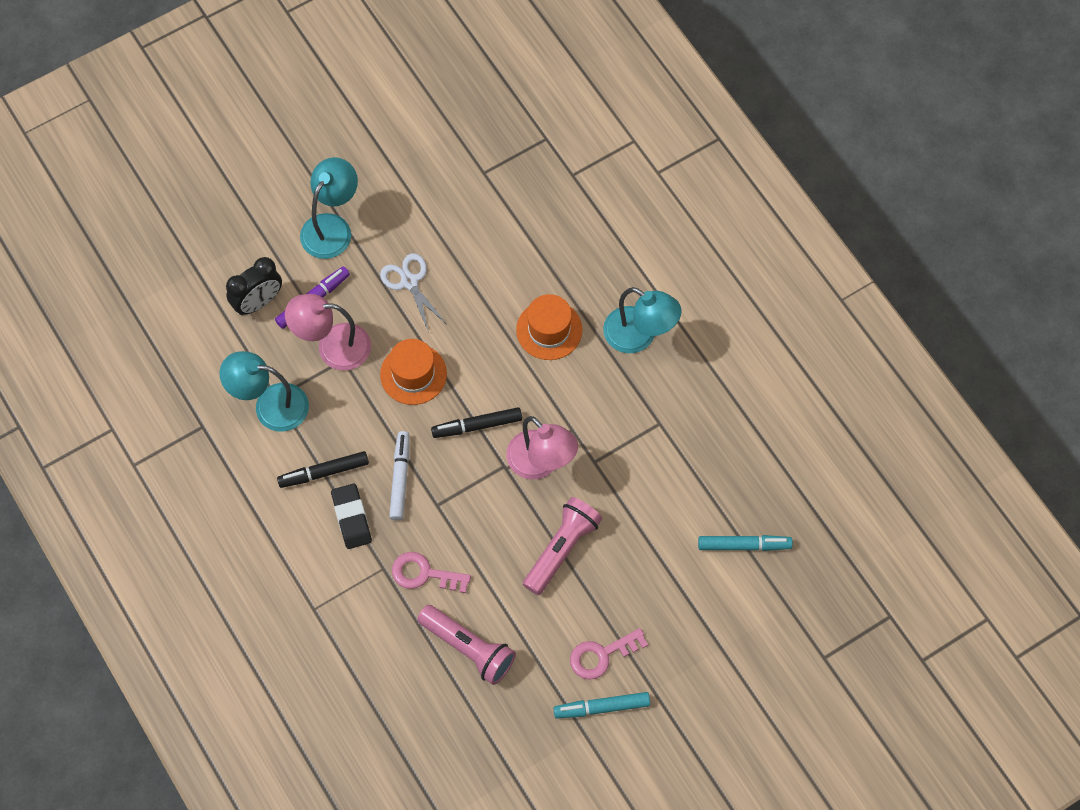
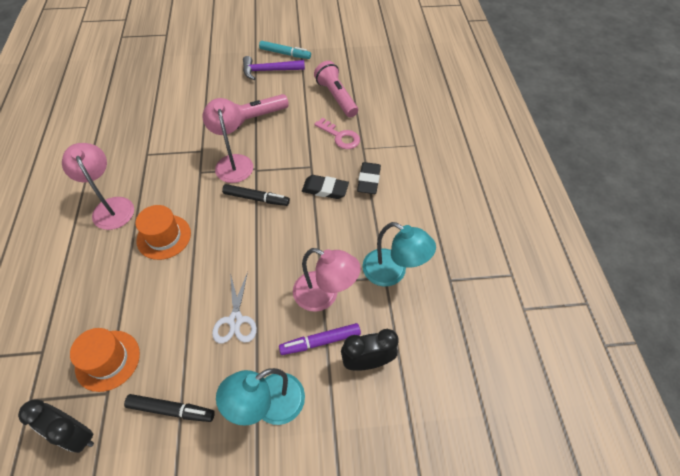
camera: 155 degrees left, 10 degrees down
black marker [277,451,369,488] -> black marker moved to [124,394,215,422]
orange hat [380,339,447,405] -> orange hat moved to [70,328,140,392]
white marker [389,431,409,521] -> black eraser [302,175,349,199]
pink key [570,628,648,680] -> purple hammer [243,56,305,80]
turquoise lamp [603,287,681,353] -> pink lamp [62,143,134,230]
turquoise marker [698,535,793,551] -> none
none -> black clock [18,399,94,453]

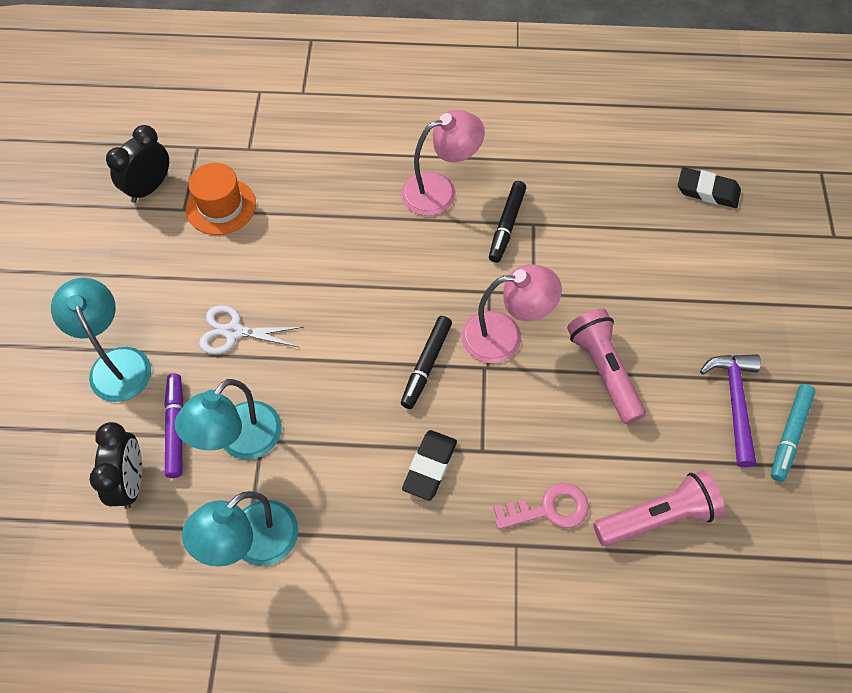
camera: 100 degrees right, 5 degrees up
black marker [124,394,215,422] -> black marker moved to [489,181,526,263]
orange hat [135,205,191,260] -> none
pink lamp [293,248,361,312] -> turquoise lamp [175,379,282,459]
pink key [314,117,360,149] -> pink key turned 150 degrees counterclockwise [493,483,589,529]
black eraser [357,162,381,194] -> black eraser moved to [678,167,741,208]

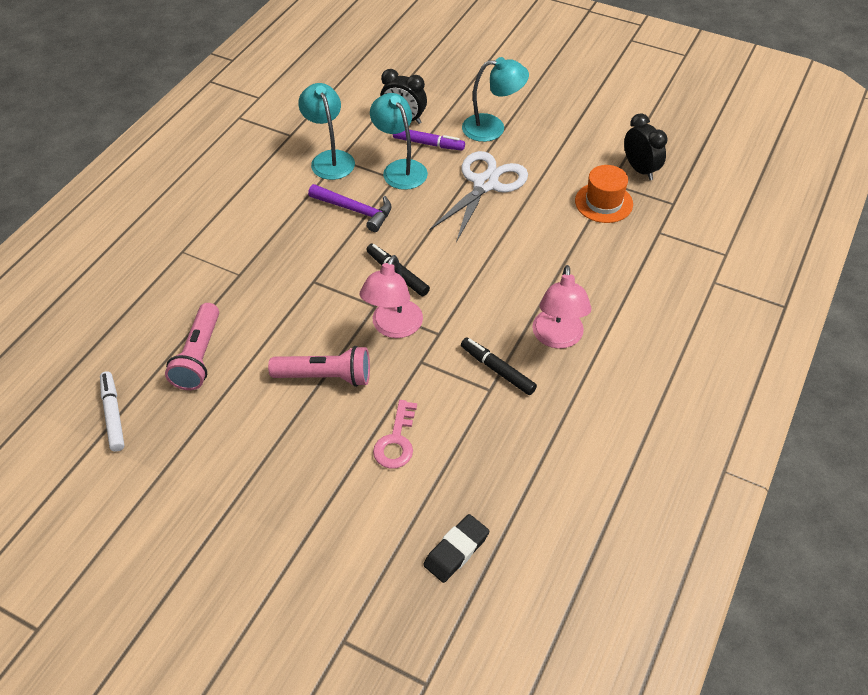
camera: 115 degrees right, 10 degrees down
white scissors [199,305,304,354] -> white scissors [429,151,528,242], size x1.66
black eraser [402,430,457,501] -> none
pink key [493,483,589,529] -> pink key moved to [373,400,417,469]
purple hammer [700,354,761,467] -> purple hammer moved to [308,184,391,232]
turquoise marker [771,384,816,482] -> none
none -> white marker [100,371,125,452]

